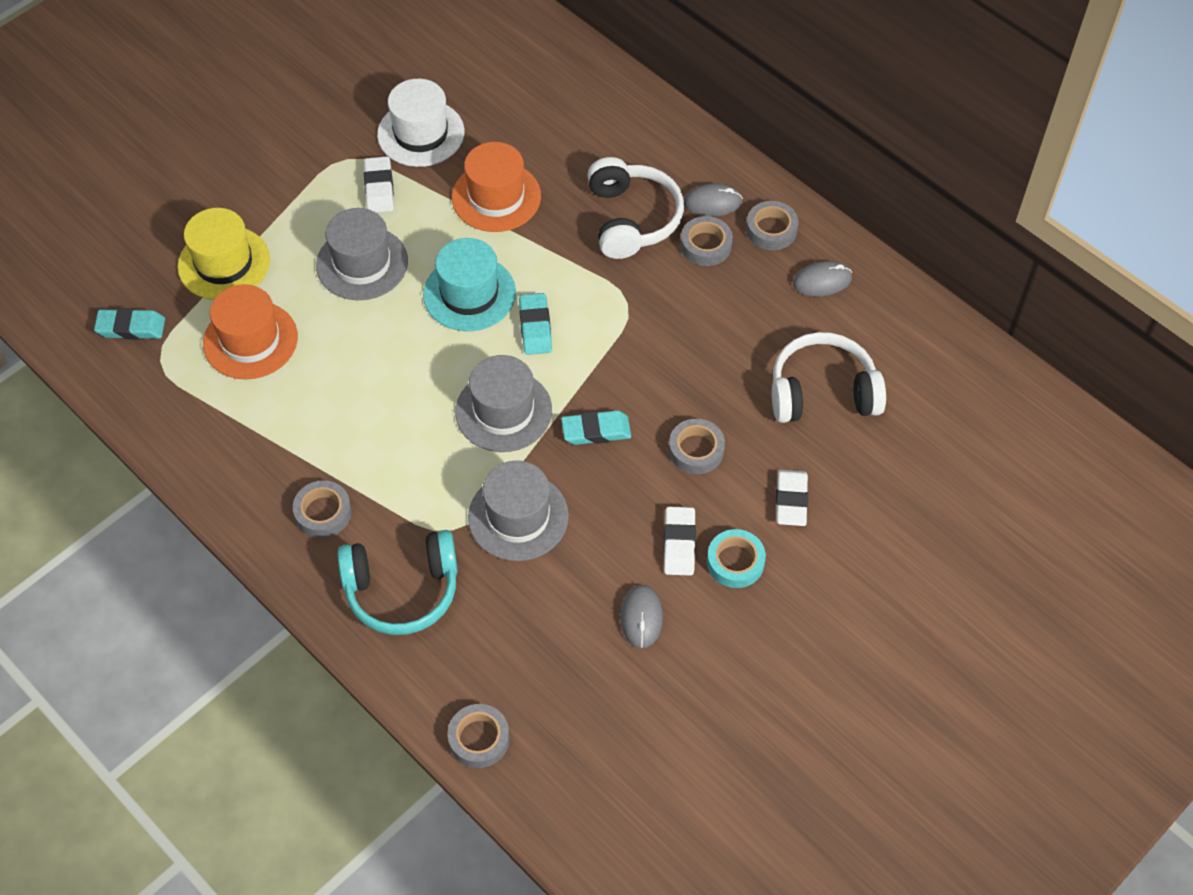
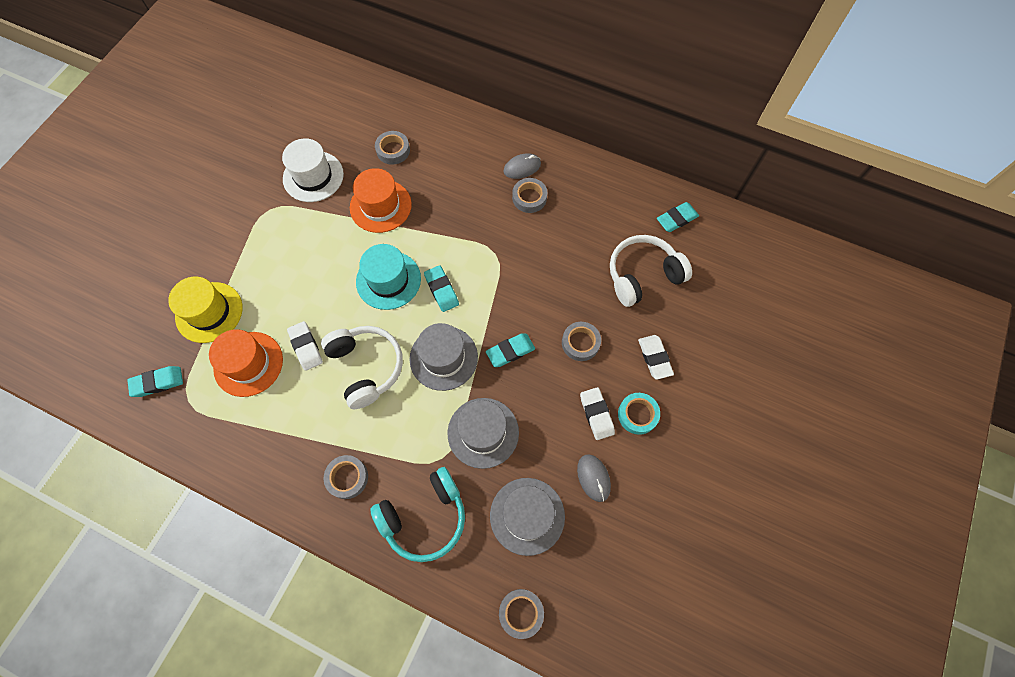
camera: 20 degrees left, 10 degrees up
grey hat [316,208,408,300] -> grey hat moved to [490,478,565,556]
white eraser [364,156,394,213] -> white eraser moved to [287,321,323,371]
white headphones [588,157,684,259] -> white headphones moved to [321,326,403,409]
grey tape [746,201,798,250] -> grey tape moved to [375,131,410,165]
grey mouse [793,261,852,297] -> none
none -> turquoise eraser [657,202,699,232]

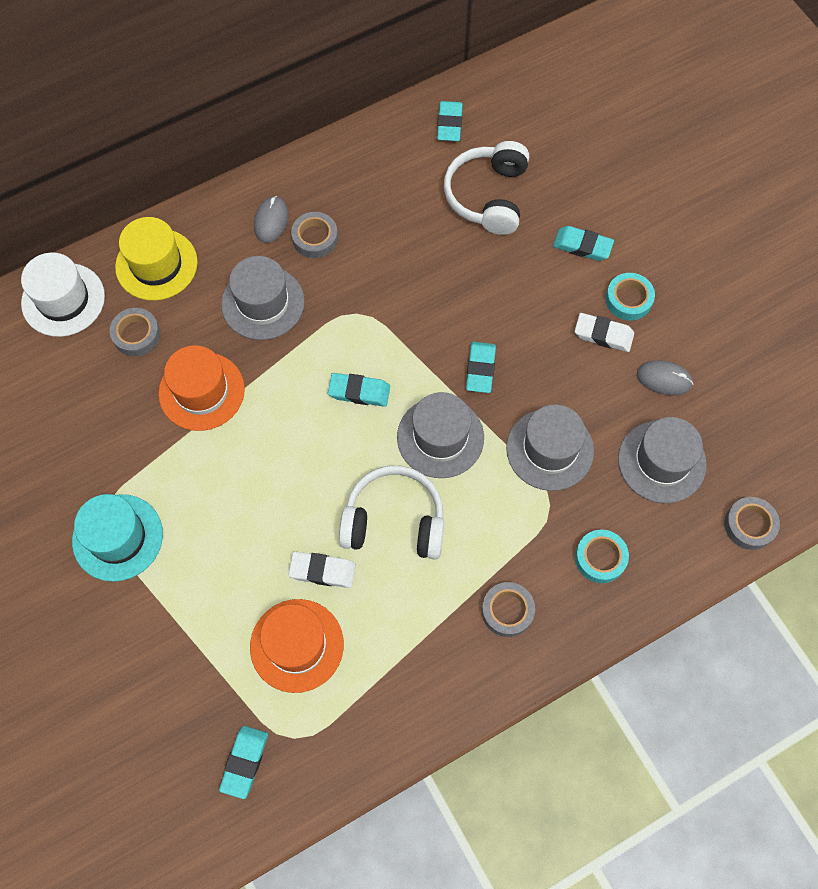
camera: 55 degrees left, 0 degrees up
yellow hat [168,277,243,343] -> yellow hat moved to [115,217,198,301]
white hat [282,138,344,202] -> white hat moved to [21,252,105,337]
turquoise hat [356,244,421,310] -> turquoise hat moved to [72,494,163,582]
turquoise headphones [370,467,465,562] -> turquoise tape [575,529,629,583]
grey tape [562,322,601,361] -> none
white eraser [638,335,674,380] -> turquoise eraser [553,226,614,261]
none -> grey hat [221,256,305,340]

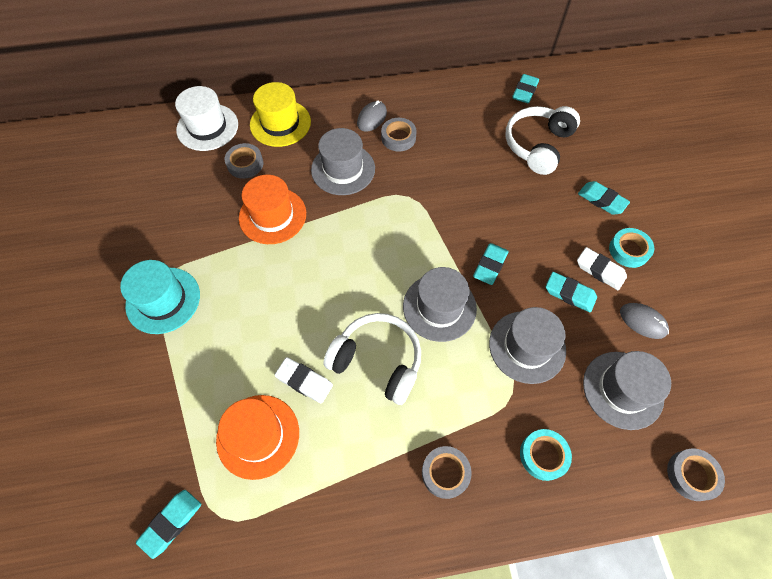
camera: 20 degrees right, 5 degrees down
turquoise eraser [328,373,390,407] -> turquoise eraser moved to [546,272,597,312]

